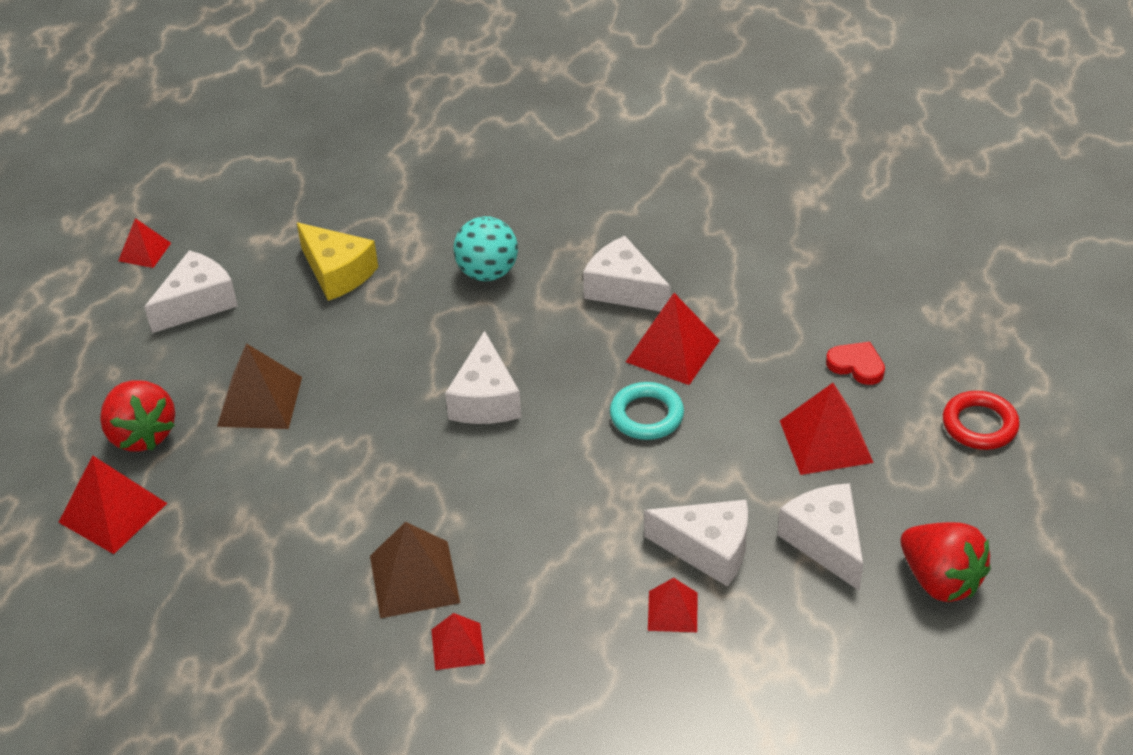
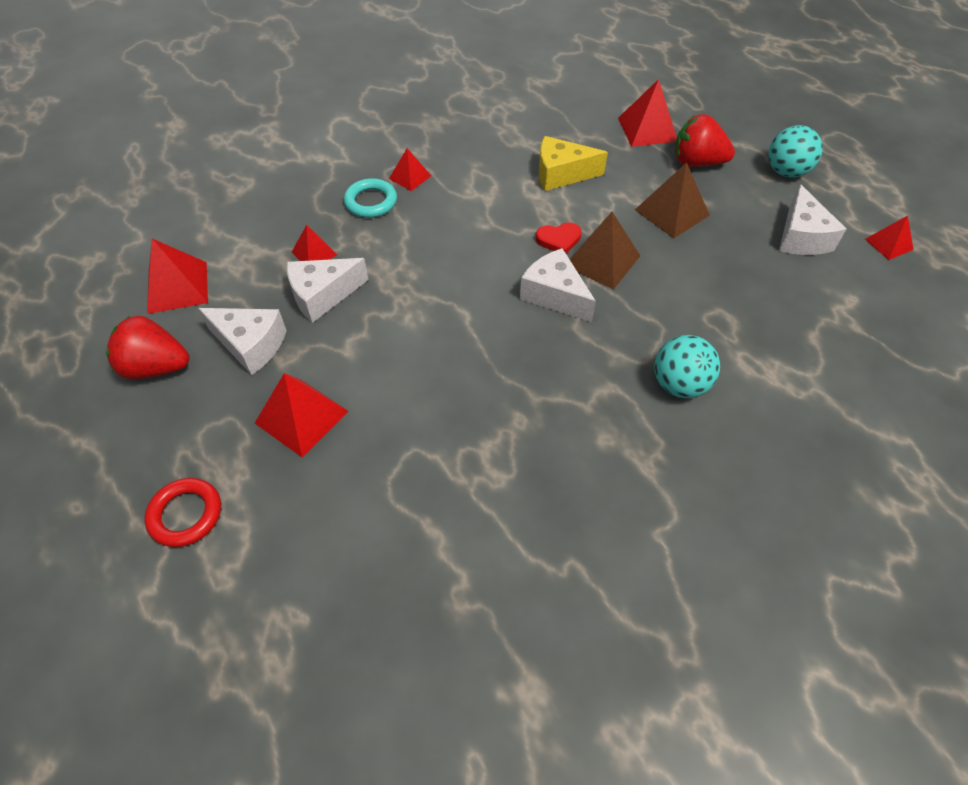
camera: 135 degrees right, 10 degrees up
yellow cheese [297,222,378,301] -> yellow cheese moved to [539,136,608,191]
brown pyramid [370,522,460,618] -> brown pyramid moved to [570,212,640,290]
white cheese [583,236,671,312] -> none
turquoise ring [610,382,684,440] -> turquoise ring moved to [344,178,397,218]
red pyramid [626,293,720,385] -> red pyramid moved to [147,239,208,314]
red heart [826,342,885,385] -> red heart moved to [536,222,582,254]
none -> turquoise ball [769,125,823,178]

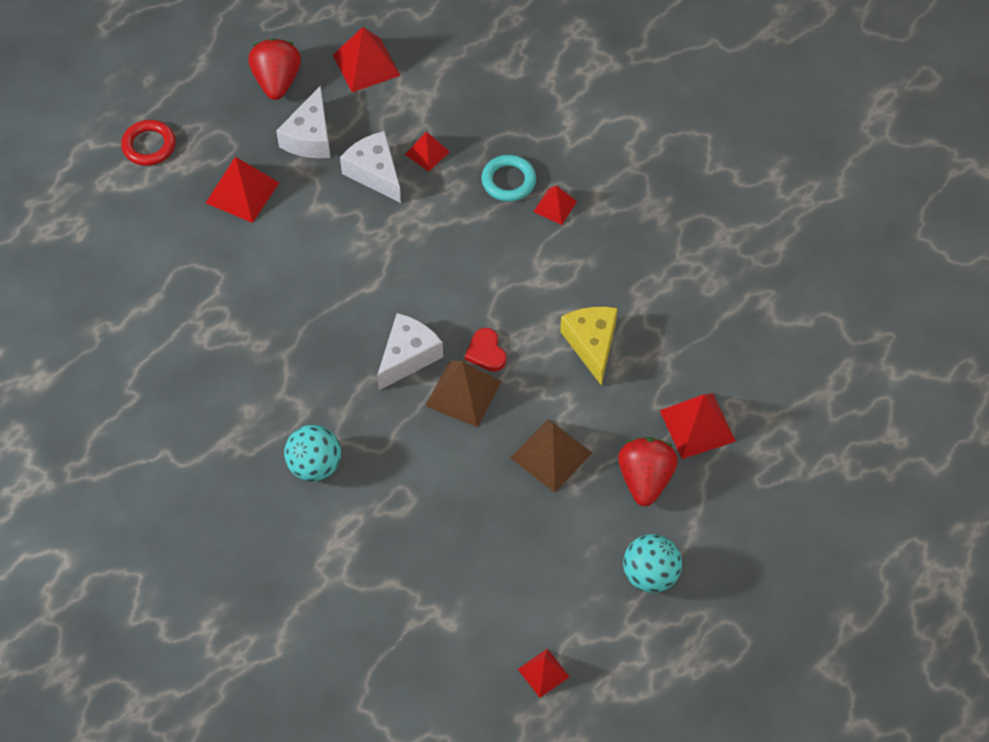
camera: 80 degrees right, 5 degrees up
white cheese [779,184,846,255] -> none

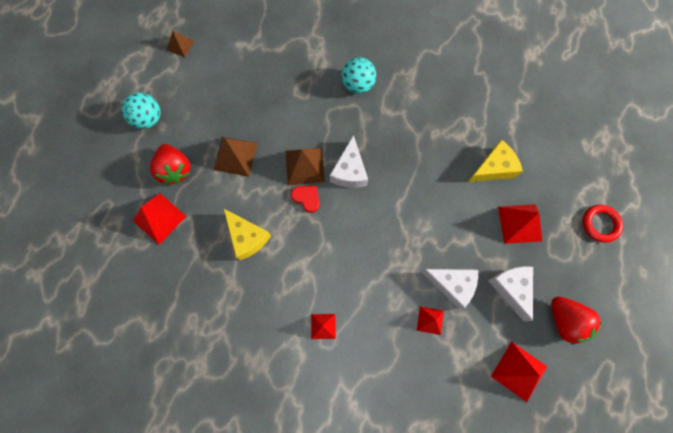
camera: 150 degrees right, 15 degrees up
turquoise ring [482,155,536,202] -> none
red pyramid [518,649,570,698] -> brown pyramid [167,31,195,57]
none -> yellow cheese [468,140,523,182]

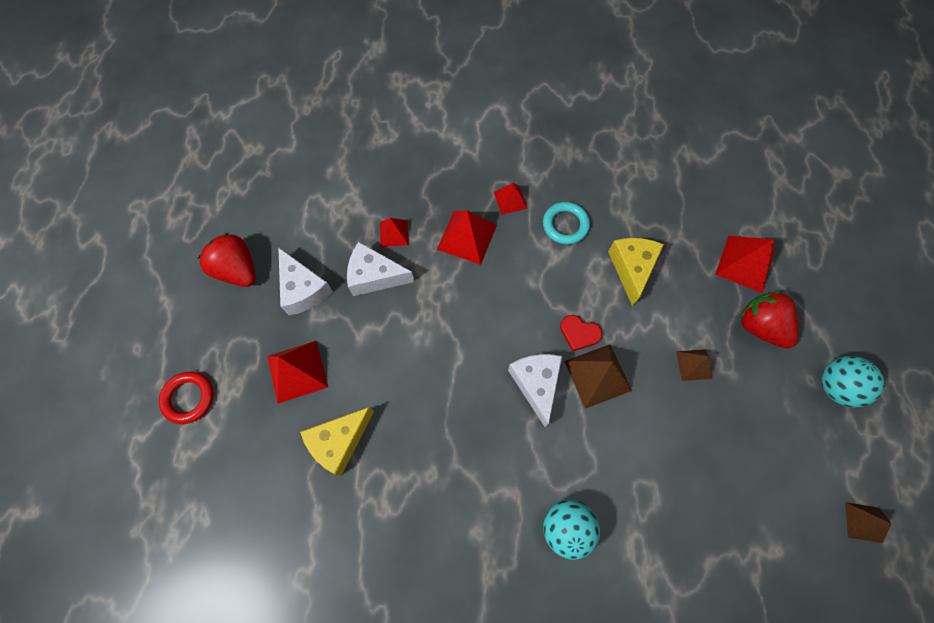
camera: 165 degrees right, 5 degrees down
brown pyramid [213,137,258,177] -> brown pyramid [676,349,712,381], size x0.60
yellow cheese [224,209,271,260] -> yellow cheese turned 60 degrees clockwise [608,238,664,306]
red pyramid [491,342,547,402] -> red pyramid moved to [437,210,497,265]
none -> turquoise ring [543,202,590,245]

